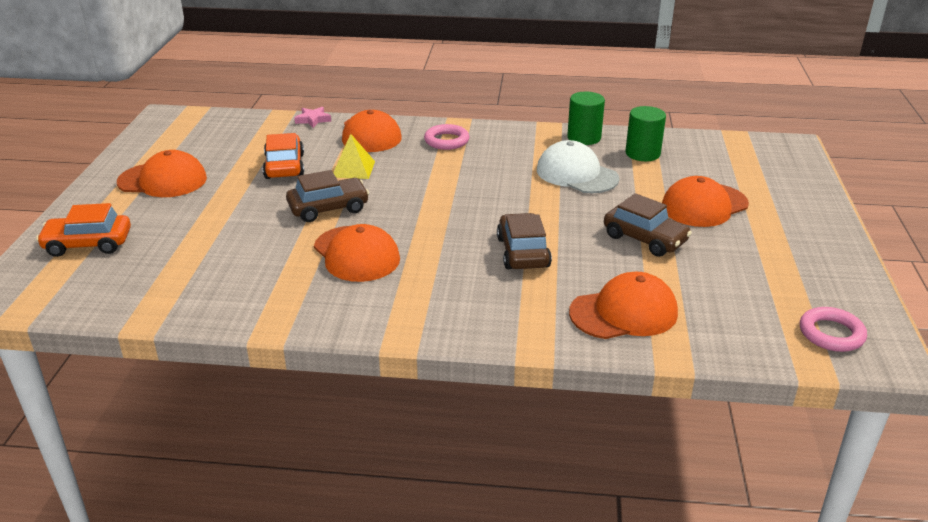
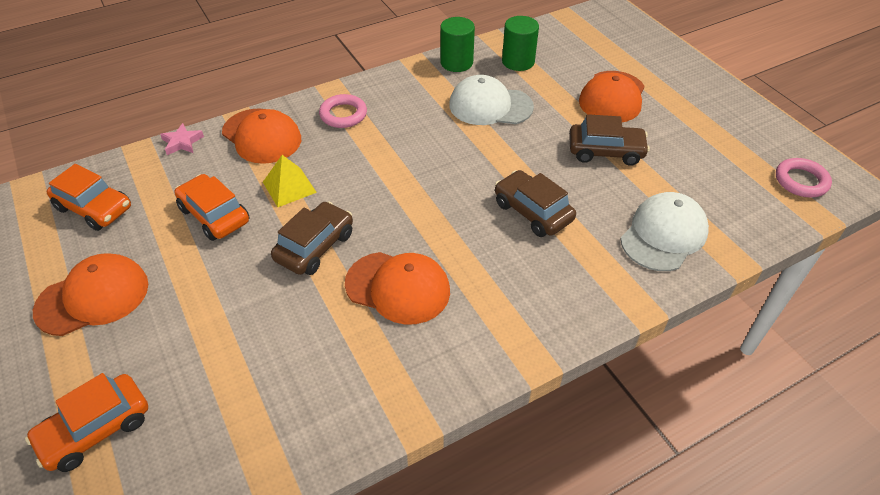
camera: 35 degrees left, 15 degrees up
orange cap [569,272,678,339] -> white cap [621,192,709,271]
none -> orange car [47,164,131,231]

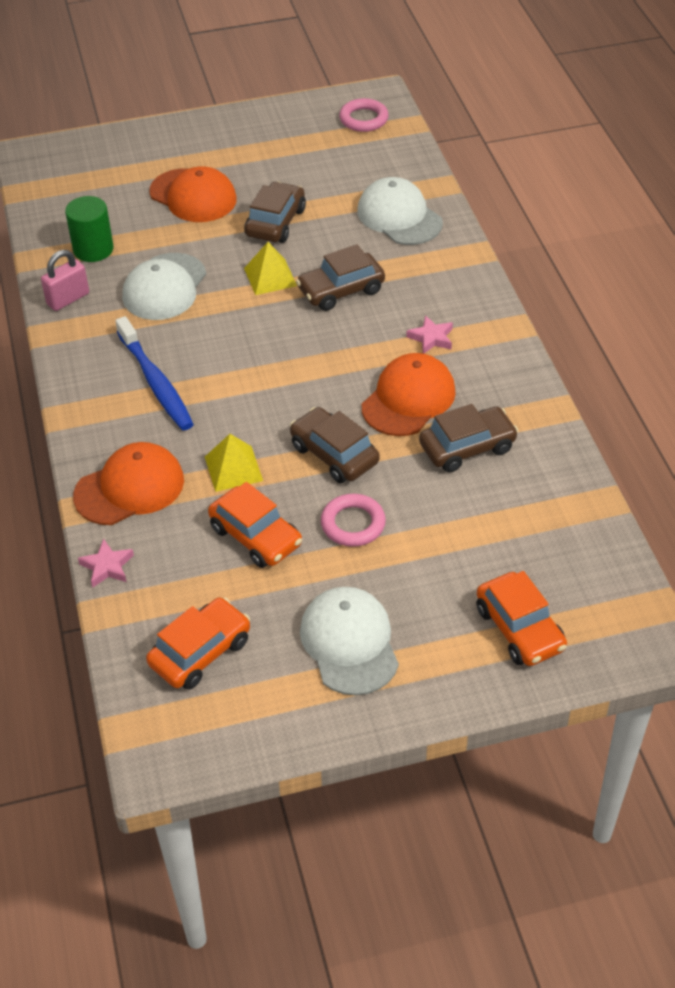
camera: 75 degrees left, 0 degrees up
orange cap [33,253,148,336] -> white cap [300,587,399,695]
orange car [174,174,249,241] -> orange car turned 105 degrees counterclockwise [208,482,302,568]
pink ring [319,94,367,128] -> pink ring moved to [321,494,386,547]
green cylinder [440,17,475,72] -> pink padlock [41,250,89,311]
none -> blue toothbrush [115,316,194,430]
none -> yellow pyramid [244,242,297,295]
none -> pink star [406,315,453,354]
none -> brown car [419,404,518,472]

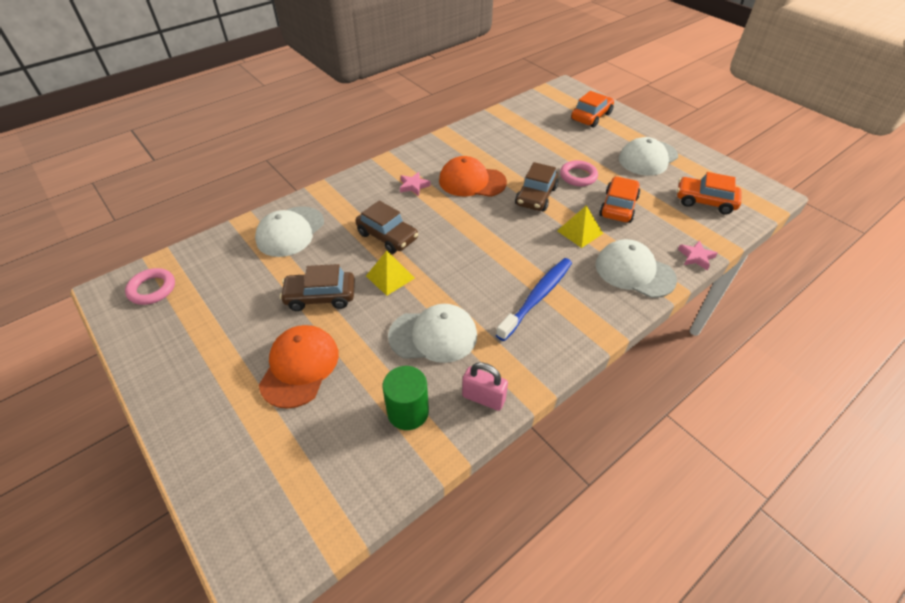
camera: 115 degrees left, 0 degrees up
orange cap [73,442,184,525] -> white cap [596,239,677,298]
brown car [419,404,518,472] -> none

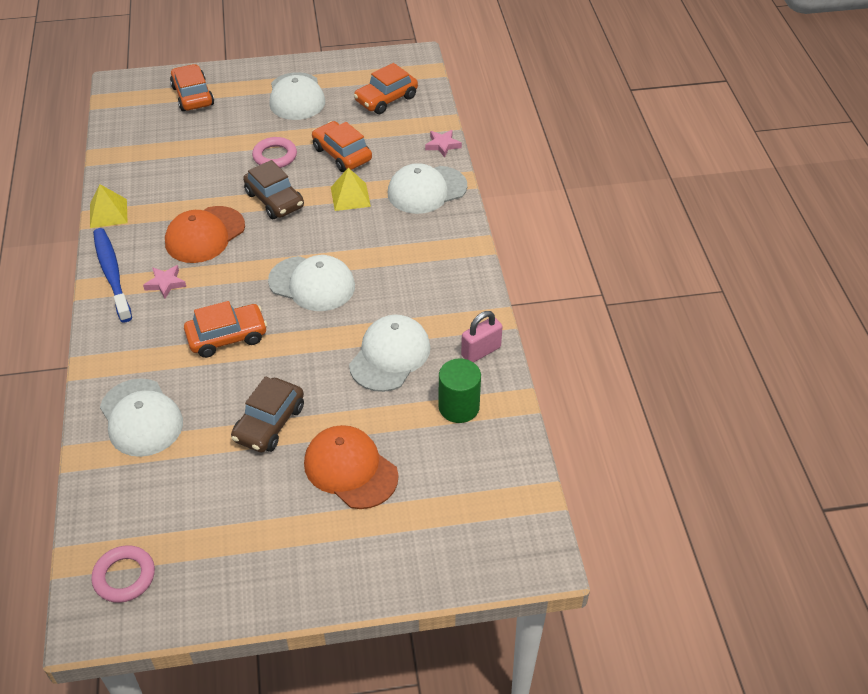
camera: 60 degrees left, 0 degrees up
brown car [355,201,418,254] -> orange car [184,301,267,358]
yellow pyramid [366,251,415,296] -> yellow pyramid moved to [90,184,128,228]
blue toothbrush [496,258,572,341] -> blue toothbrush moved to [93,228,132,322]
none -> white cap [268,255,355,311]

